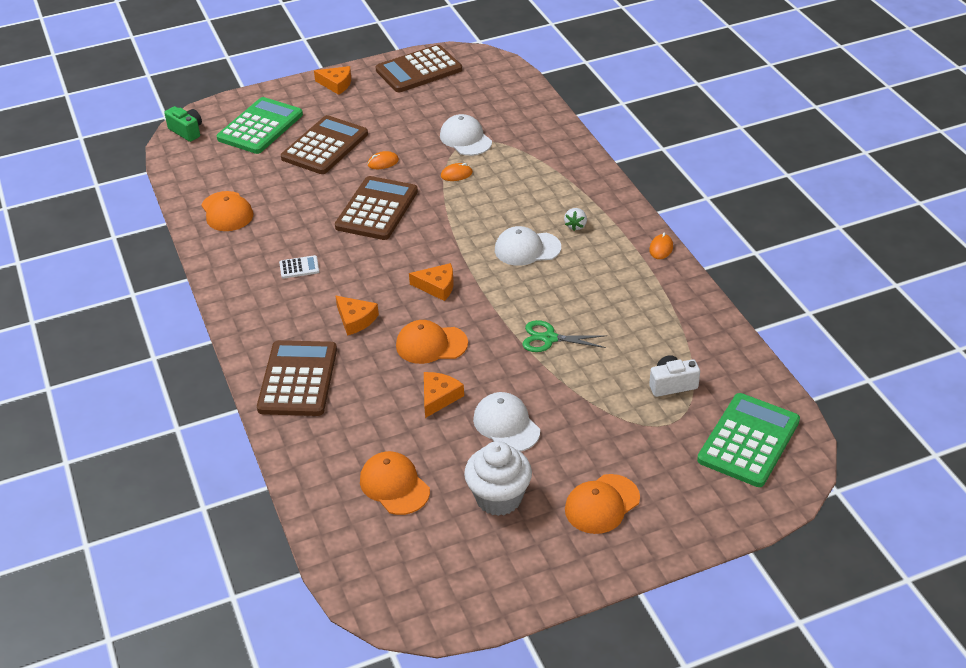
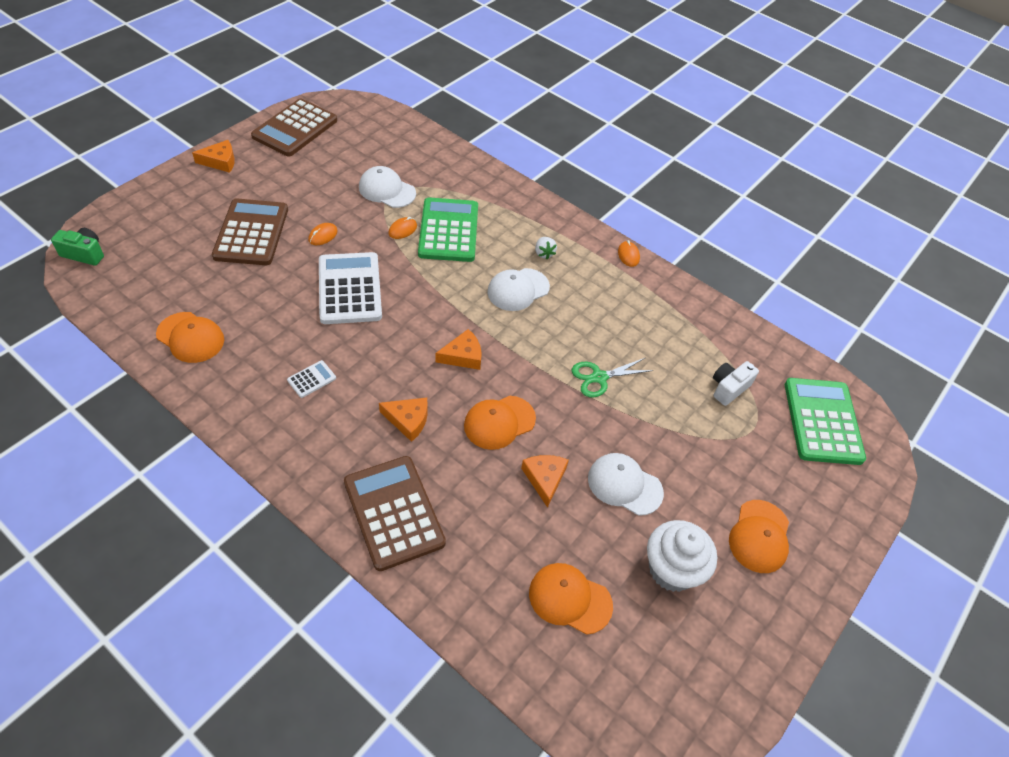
camera: 35 degrees left, 10 degrees up
green calculator [217,97,303,154] -> green calculator moved to [418,197,478,262]
brown calculator [335,176,418,240] -> white calculator [319,252,382,324]

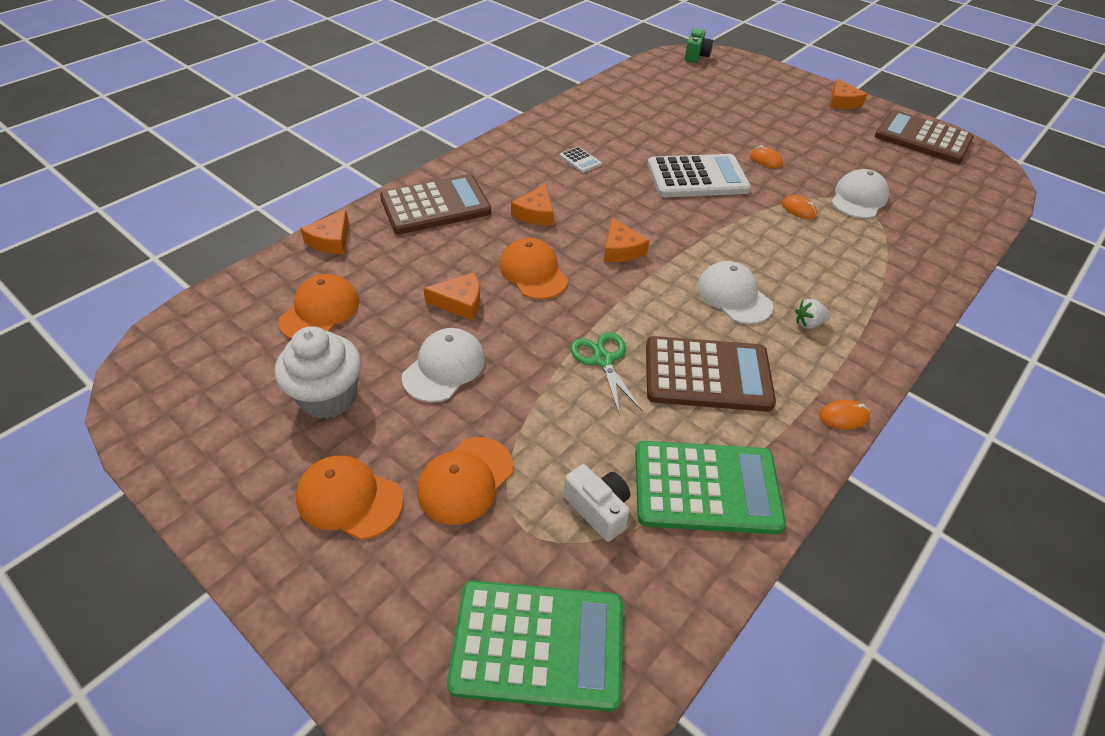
camera: 95 degrees right, 5 degrees down
orange cap [156,312,224,363] -> orange cap moved to [417,437,514,525]
brown calculator [212,198,288,265] -> brown calculator moved to [646,336,776,412]
green calculator [418,197,478,262] -> green calculator moved to [635,441,786,535]
none -> orange cheese [300,209,349,254]

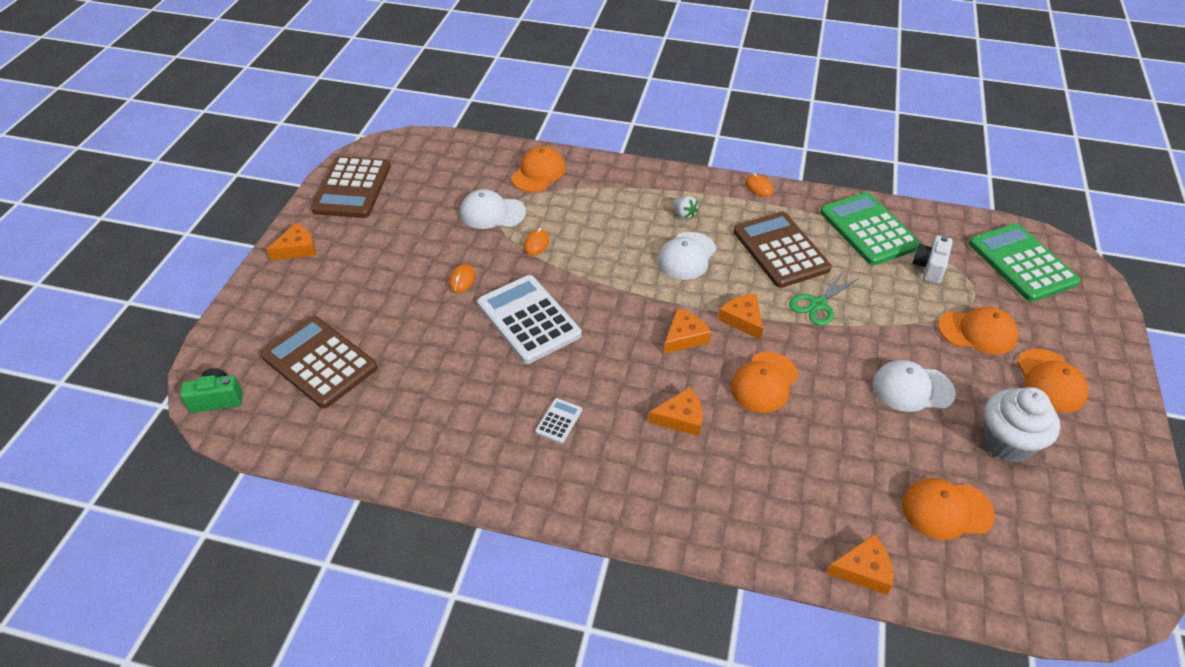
camera: 115 degrees left, 0 degrees up
brown calculator [380,174,491,234] -> brown calculator moved to [260,316,377,408]
orange cheese [423,272,480,320] -> orange cheese moved to [718,294,763,340]
none -> orange cap [511,146,566,192]

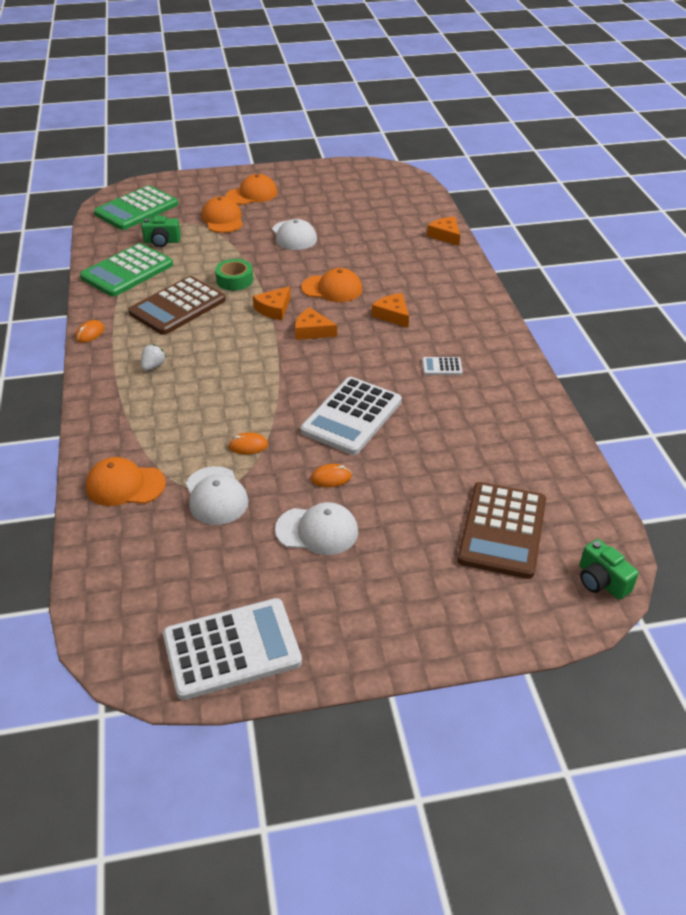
camera: 115 degrees left, 5 degrees down
orange cheese [266,223,316,260] -> none
brown calculator [311,156,391,218] -> white calculator [163,598,302,700]
white cap [657,232,716,280] -> white cap moved to [275,502,358,555]
green scissors [789,271,859,326] -> green tape [215,259,253,291]
orange cap [902,478,995,540] -> none
white camera [913,235,953,284] -> green camera [141,216,181,247]
white cupcake [983,387,1060,463] -> none

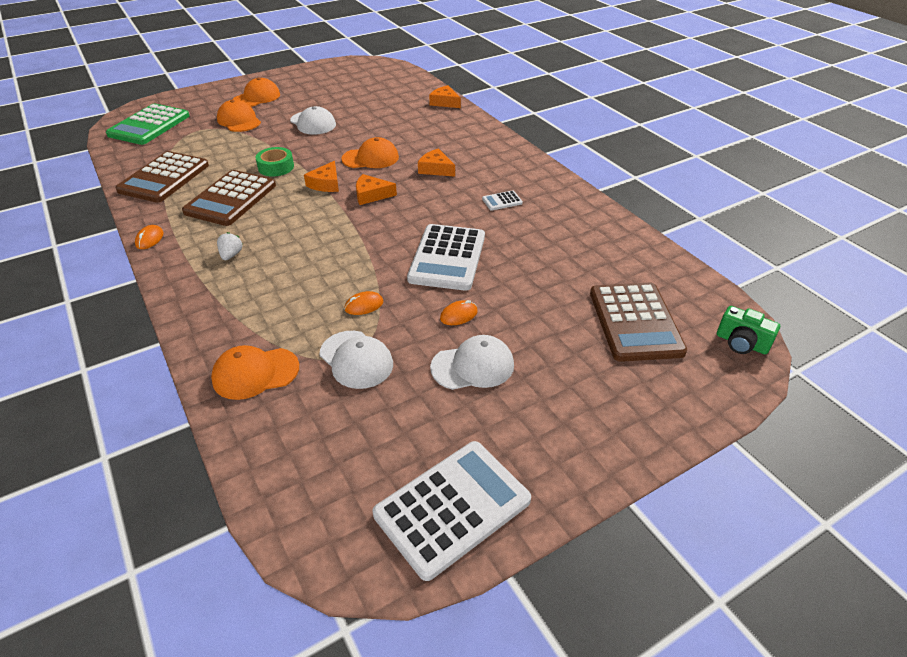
camera: 20 degrees left, 0 degrees up
green calculator [80,243,173,297] -> brown calculator [115,151,209,203]
green camera [141,216,181,247] -> none

